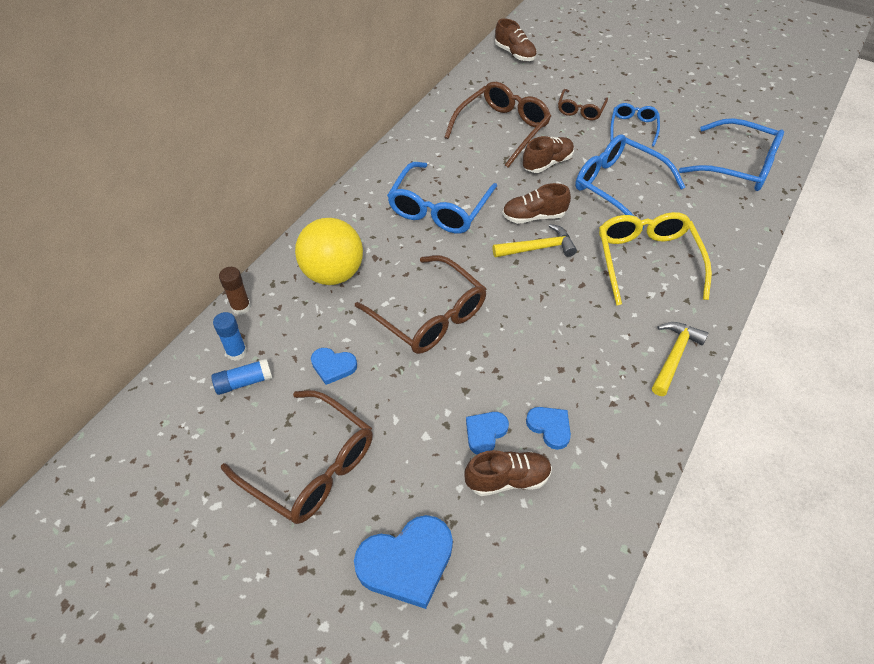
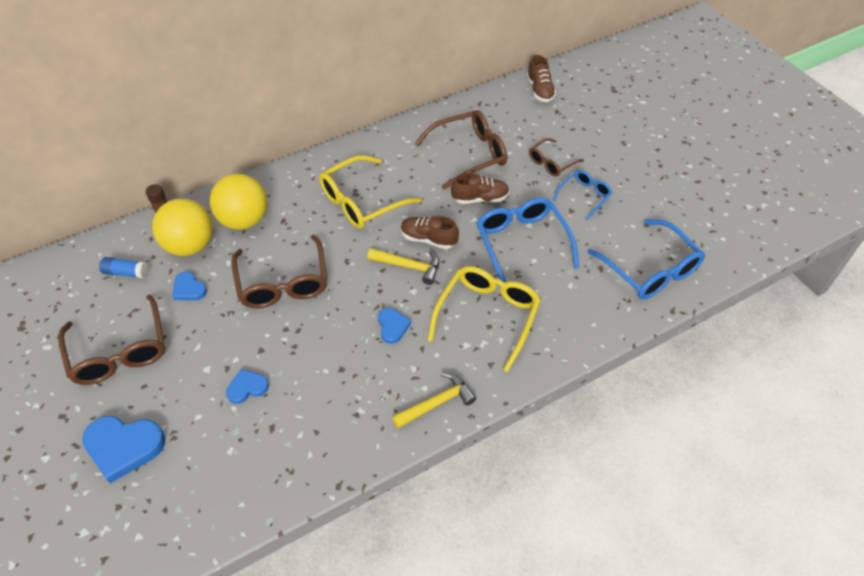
camera: 30 degrees right, 0 degrees up
blue glue stick [213,312,247,361] -> none
blue glasses [387,162,497,234] -> yellow glasses [319,155,421,229]
brown shoe [465,450,552,496] -> none
blue heart [526,407,571,450] -> blue heart moved to [378,308,411,344]
none -> yellow ball [152,199,213,256]

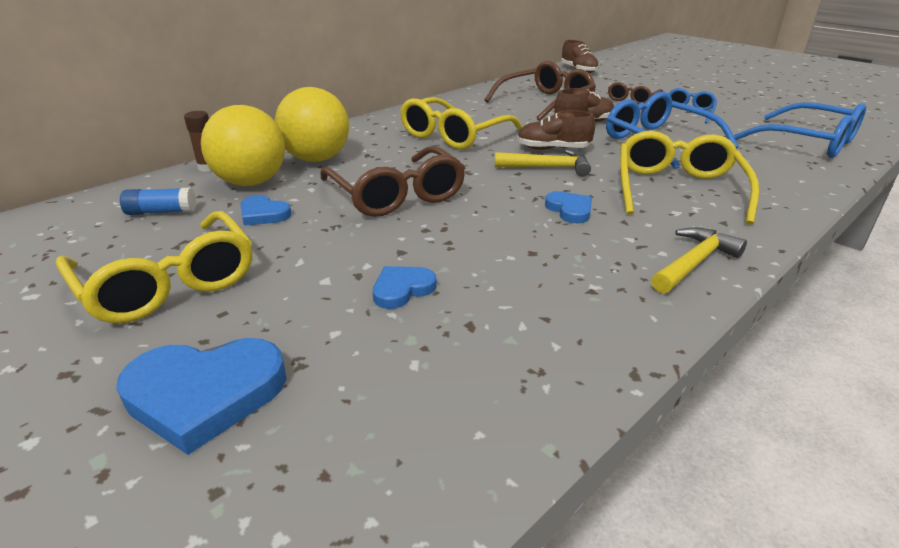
camera: 15 degrees left, 20 degrees down
brown glasses [58,294,165,385] -> yellow glasses [56,211,252,323]

